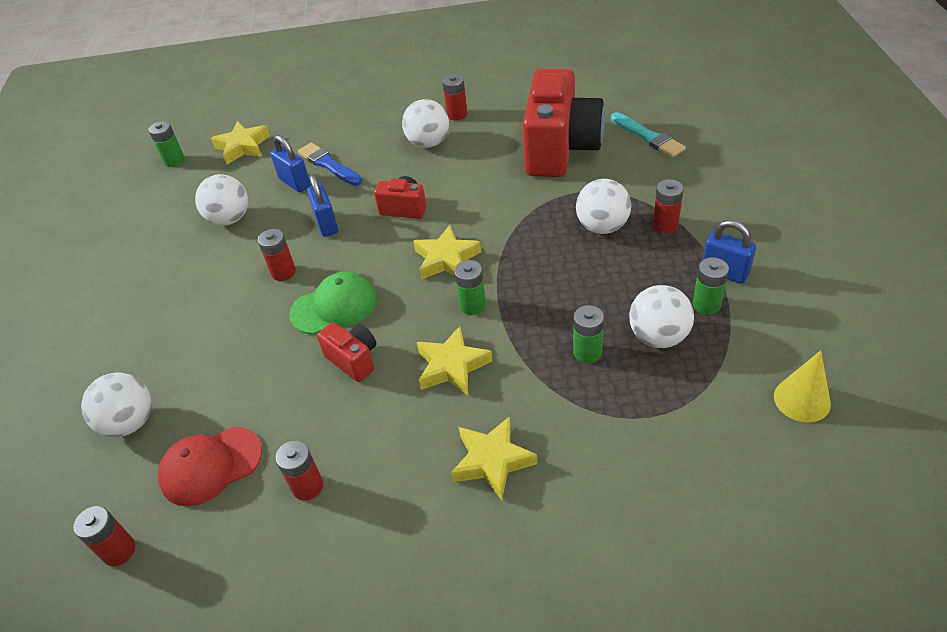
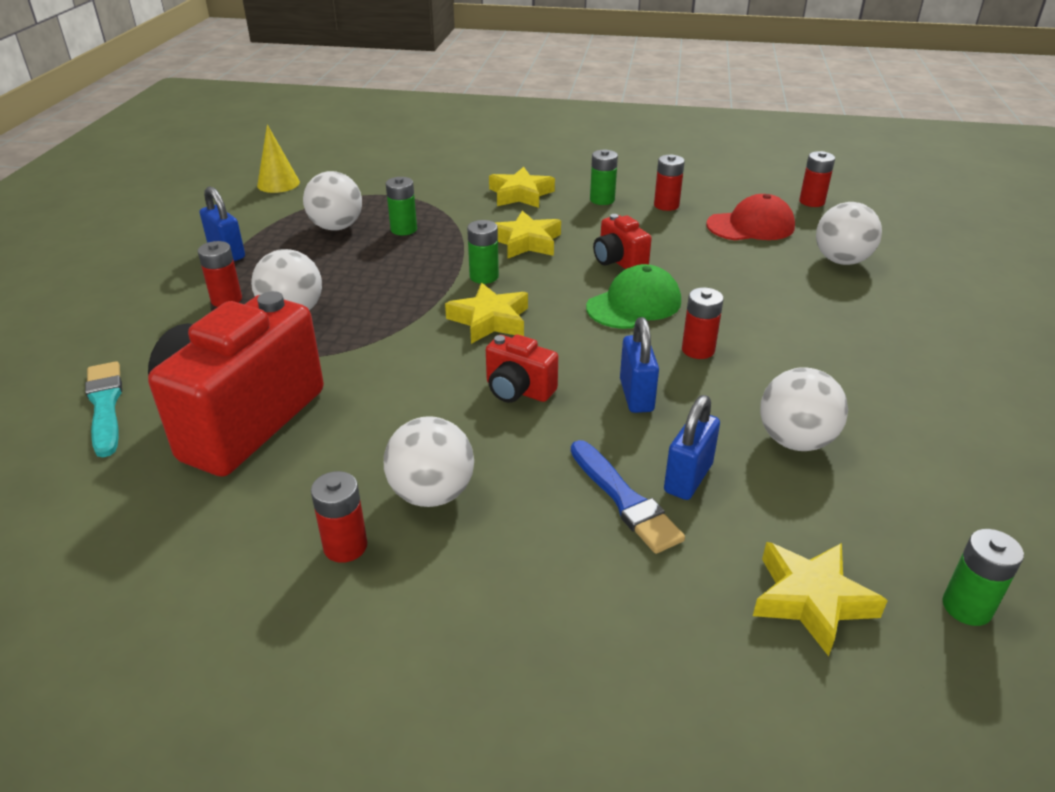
camera: 170 degrees left, 10 degrees down
blue padlock [270,135,311,192] -> blue padlock turned 60 degrees clockwise [664,395,720,500]
green cap [289,272,377,334] -> green cap turned 150 degrees clockwise [586,264,681,329]
green battery [692,257,729,315] -> green battery moved to [590,149,618,205]

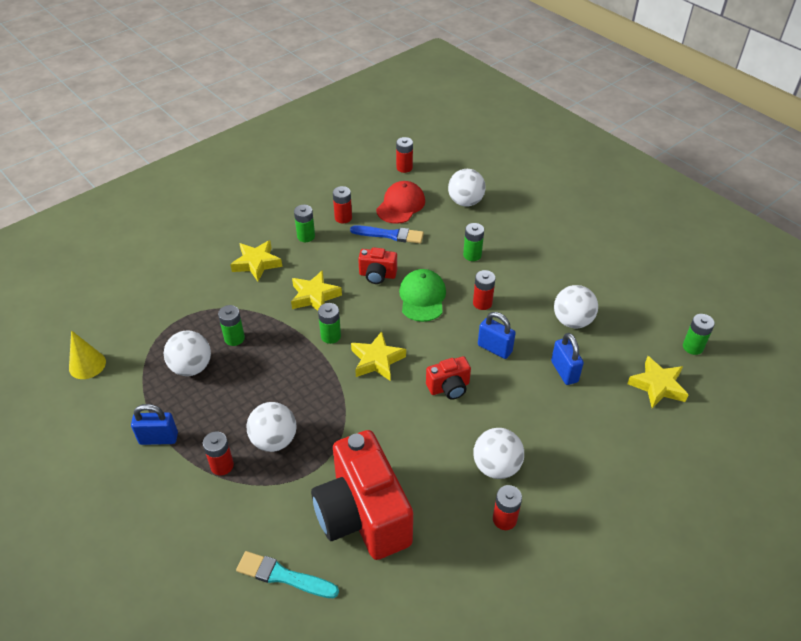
camera: 50 degrees left, 10 degrees up
blue brush [571,440,685,554] -> blue brush moved to [350,225,424,243]
none -> green battery [463,223,484,261]

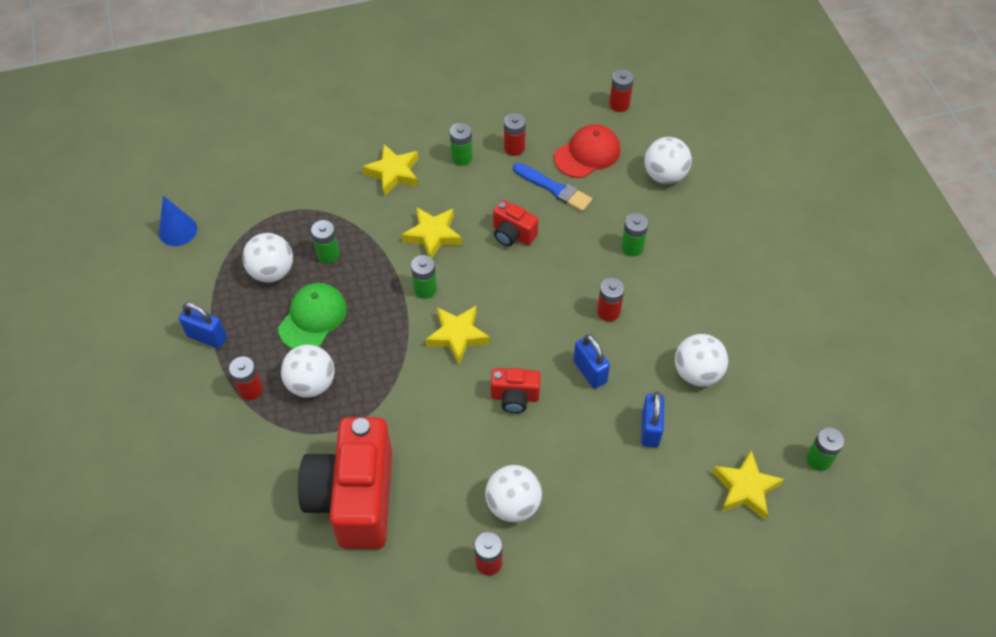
camera: 25 degrees right, 10 degrees up
yellow cone [69,330,106,379] -> blue cone [159,196,197,246]
turquoise brush [236,551,339,598] -> none
green cap [399,269,446,322] -> green cap moved to [278,283,347,349]

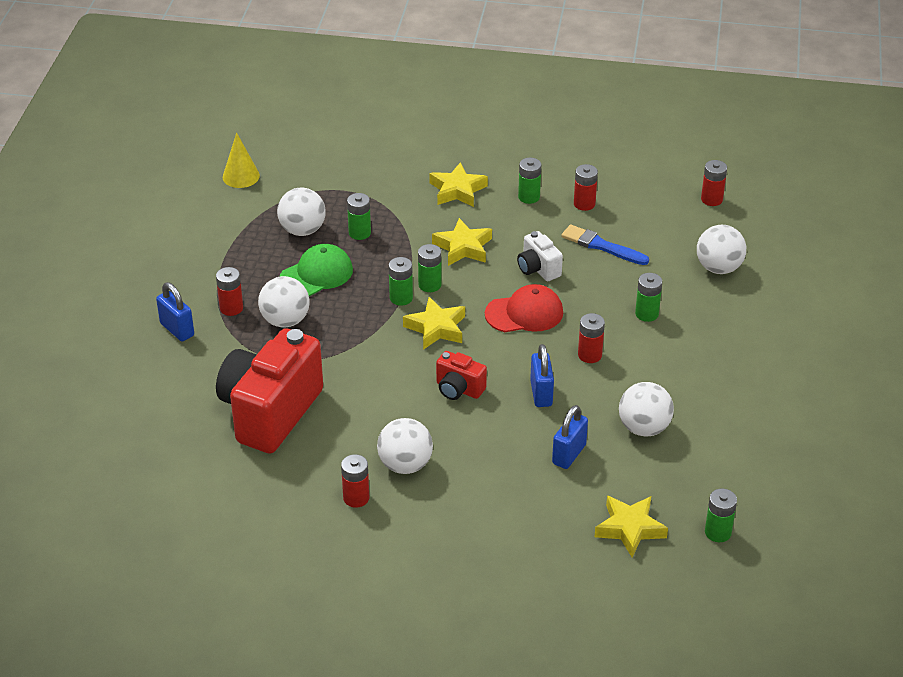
camera: 25 degrees right, 15 degrees down
blue cone [159,196,197,246] -> yellow cone [223,133,260,188]
blue padlock [179,302,227,348] -> blue padlock moved to [156,282,194,341]
red camera [493,200,538,246] -> white camera [517,231,563,281]
blue brush [513,163,592,212] -> blue brush turned 150 degrees clockwise [561,225,649,265]
red cap [554,124,620,178] -> red cap moved to [485,284,563,332]
none -> green battery [389,257,413,306]

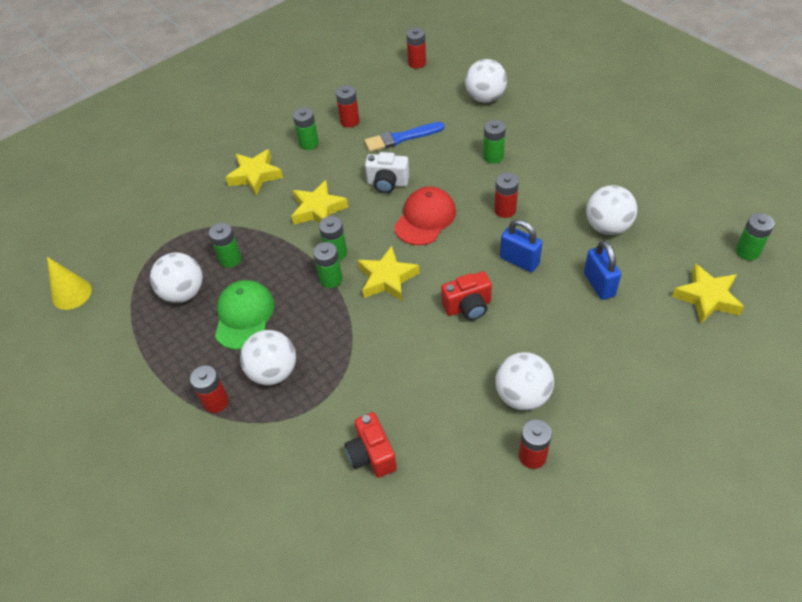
camera: 45 degrees left, 10 degrees up
blue padlock [156,282,194,341] -> none
red camera [216,328,323,454] -> red camera [345,412,397,478], size x0.46

